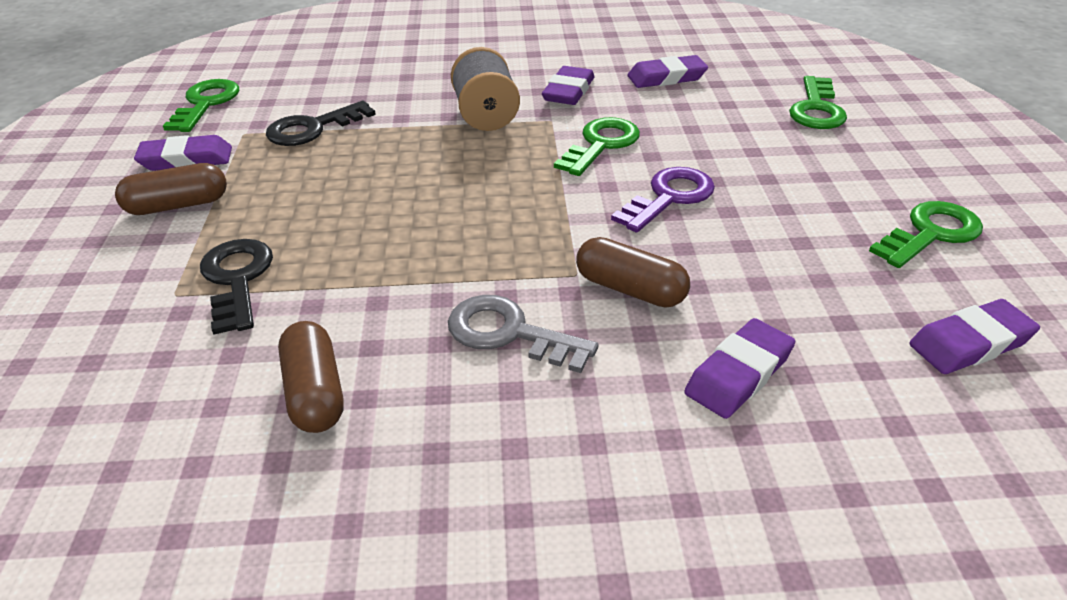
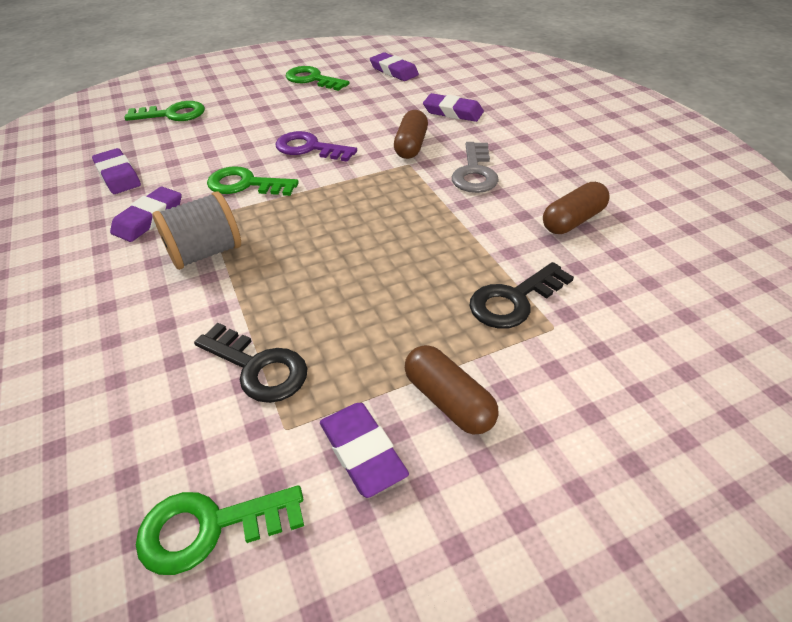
camera: 110 degrees left, 5 degrees up
purple eraser [542,66,594,105] -> purple eraser turned 60 degrees counterclockwise [110,187,182,242]

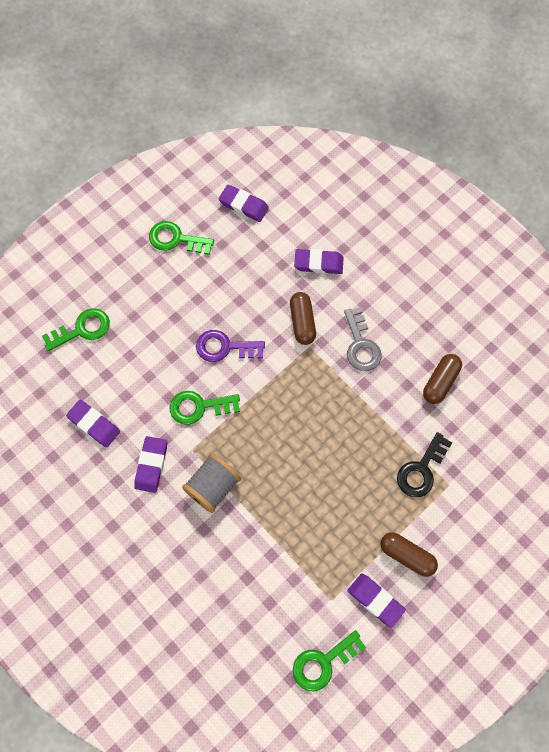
camera: 20 degrees left, 25 degrees up
black key [194,323,308,403] -> none

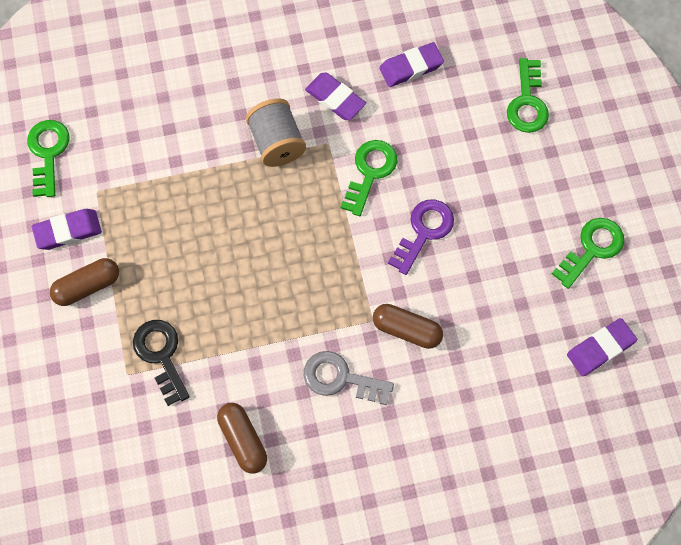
camera: 120 degrees right, 0 degrees up
purple eraser [294,249,344,274] -> none

